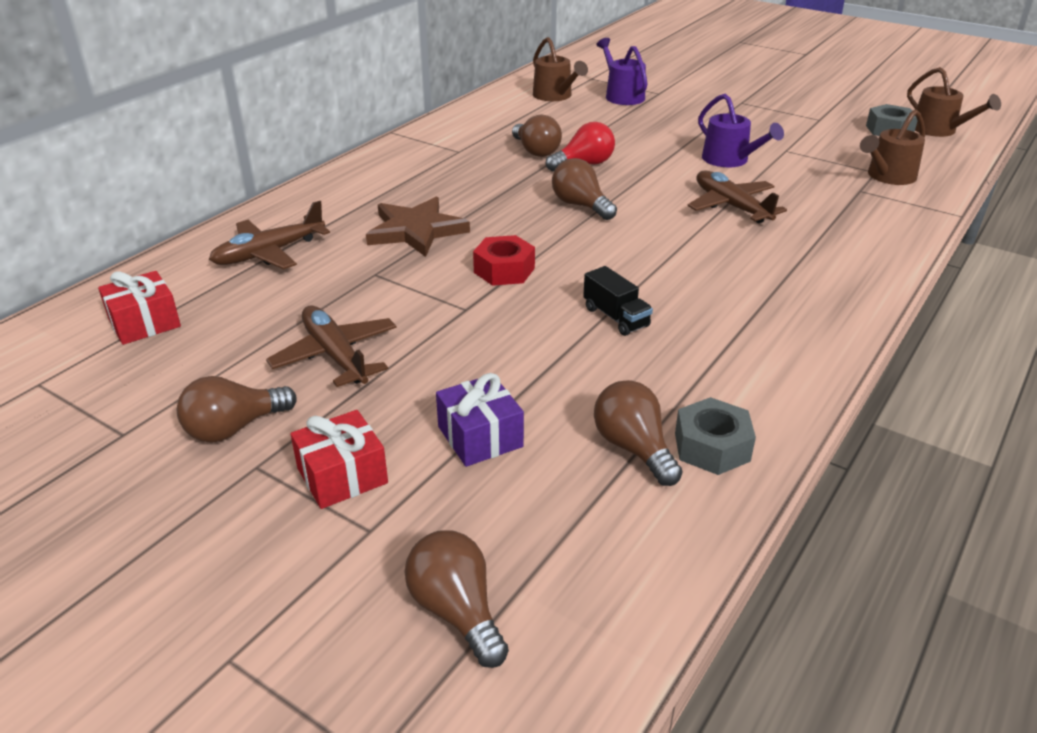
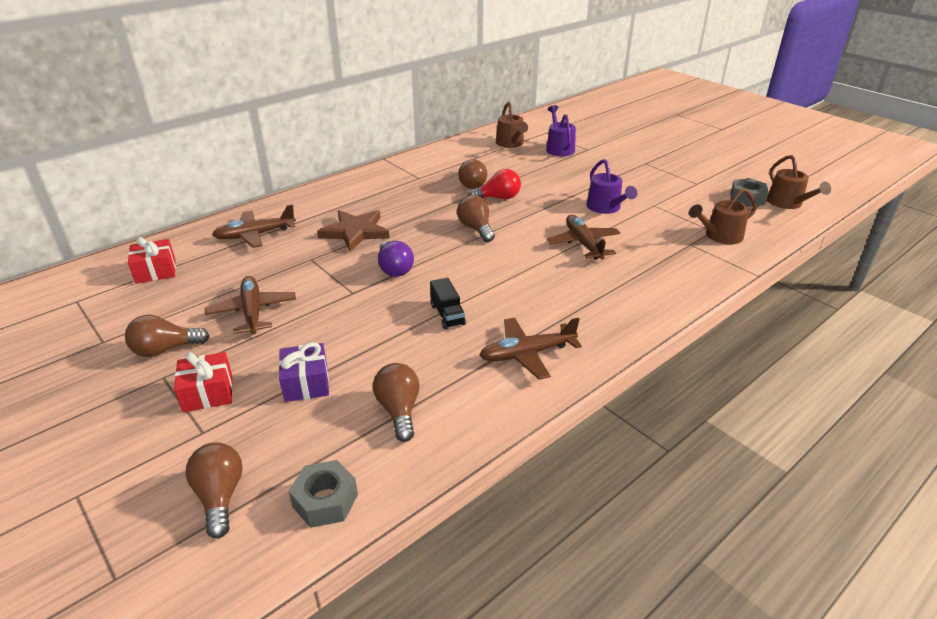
camera: 15 degrees right, 0 degrees up
red nut [473,235,535,286] -> purple light bulb [378,241,414,277]
grey nut [675,397,756,475] -> grey nut moved to [289,460,358,528]
none -> brown plane [479,317,582,380]

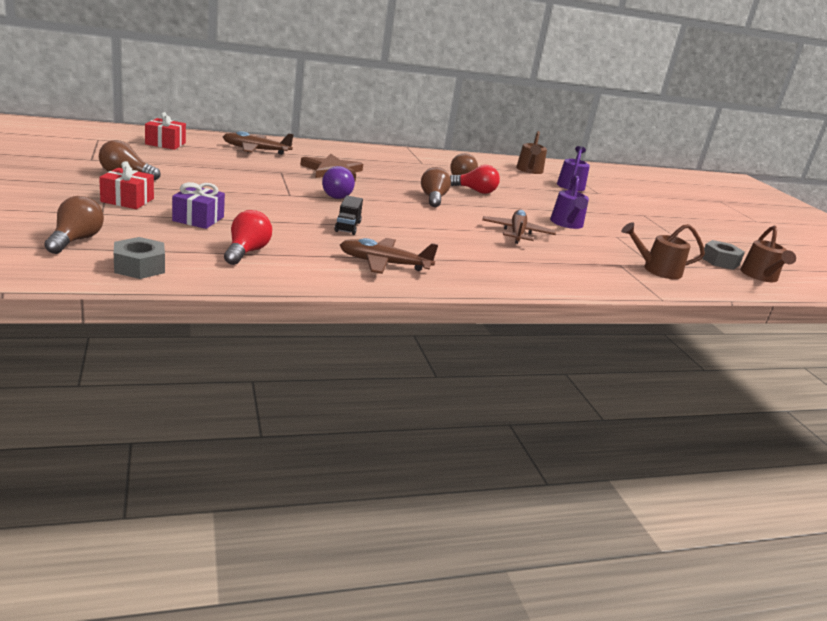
camera: 20 degrees right, 10 degrees down
brown plane [205,276,296,335] -> none
brown light bulb [373,363,420,442] -> red light bulb [224,210,272,265]

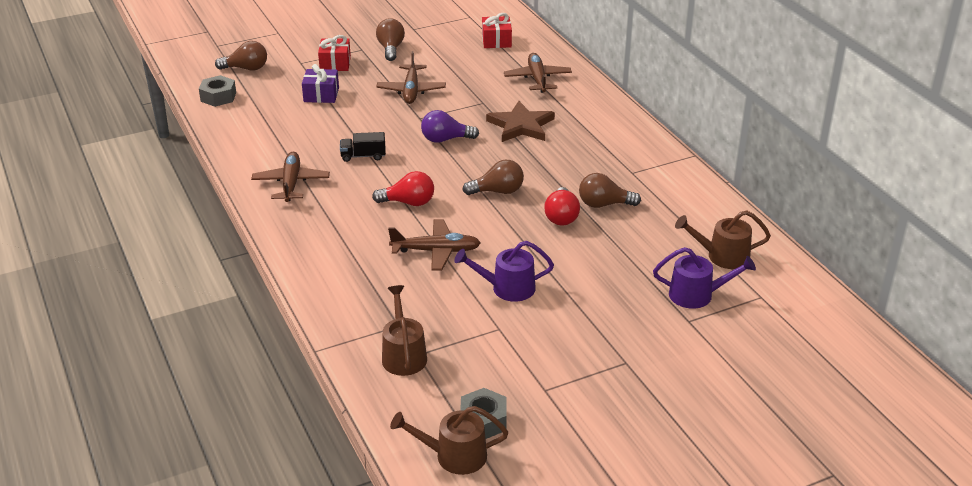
camera: 85 degrees right, 10 degrees up
red light bulb [224,210,272,265] -> red light bulb moved to [372,171,434,206]
none -> brown plane [376,51,446,104]

